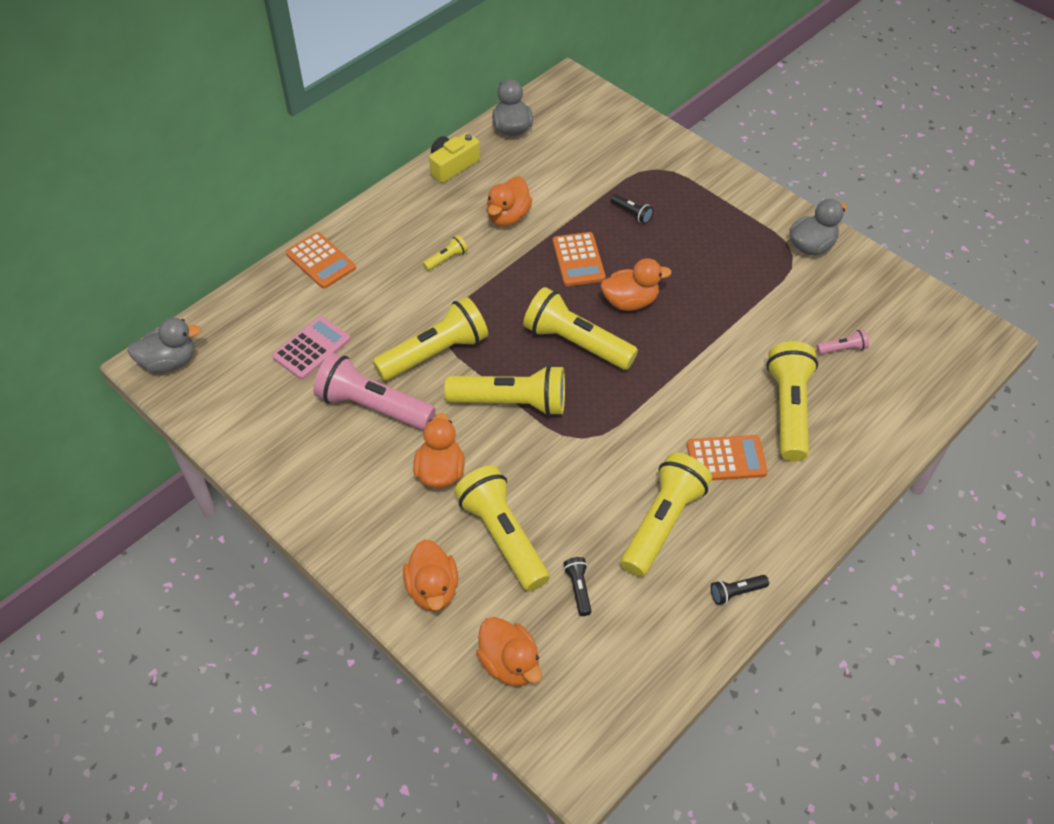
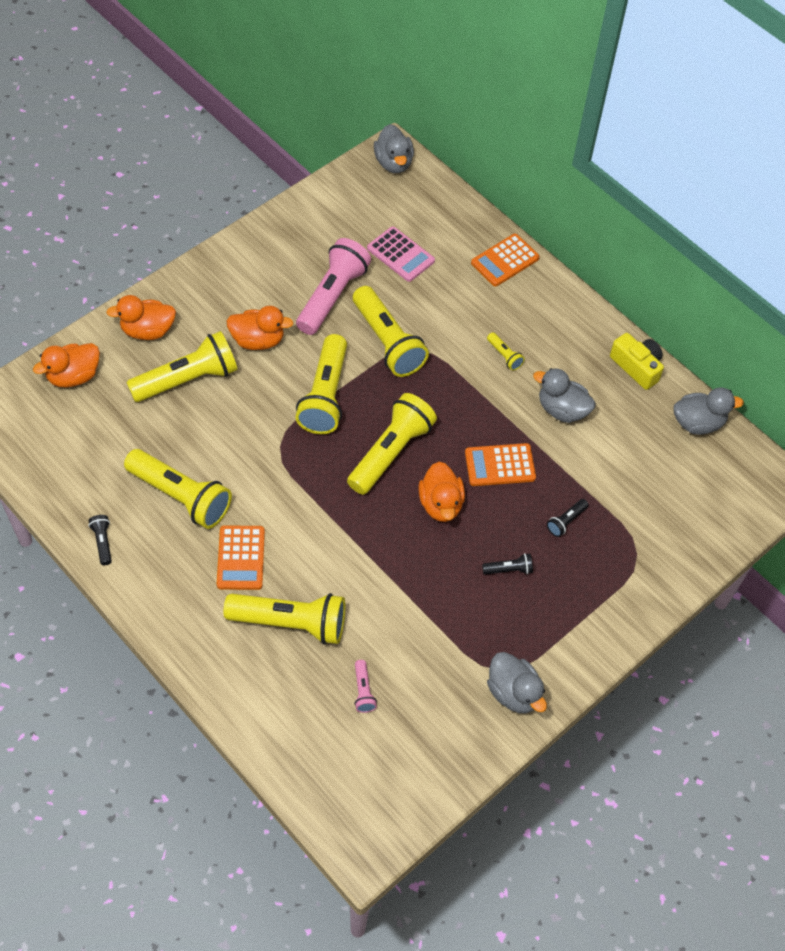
camera: 90 degrees right, 5 degrees up
orange duck [486,176,532,227] -> grey duck [533,368,596,423]
black flashlight [563,557,591,616] -> black flashlight moved to [482,553,533,575]

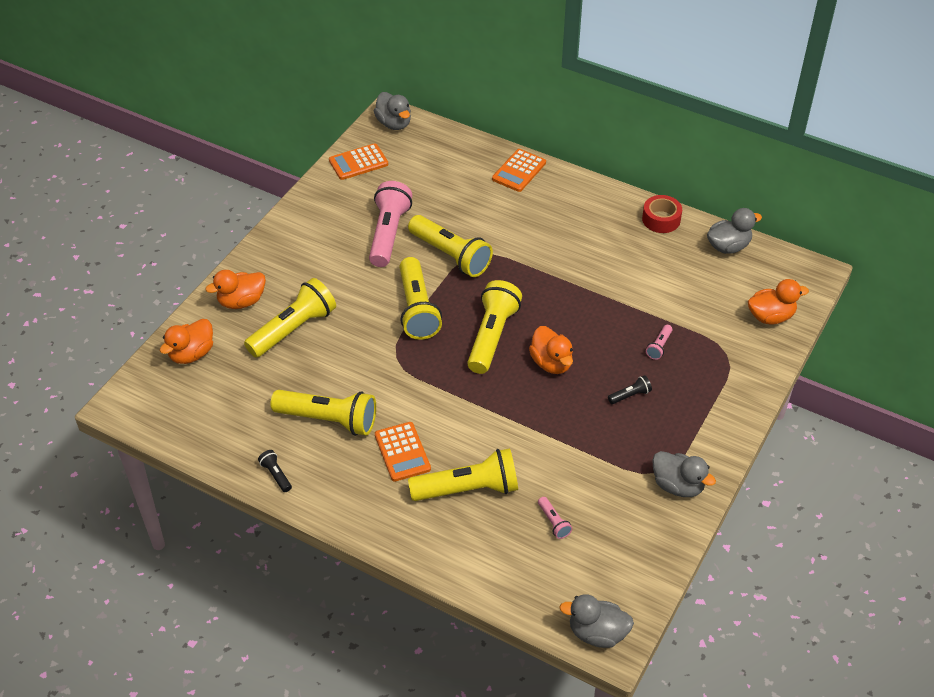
camera: 15 degrees left, 10 degrees down
orange duck [226,306,294,350] -> orange duck moved to [748,279,809,325]
pink calculator [367,227,435,282] -> none
orange calculator [465,443,536,486] -> orange calculator moved to [329,143,388,180]
yellow flashlight [487,332,525,371] -> none
grey duck [533,368,596,423] -> grey duck moved to [559,594,634,648]
black flashlight [547,499,589,537] -> pink flashlight [646,325,672,360]
yellow camera [610,333,664,390] -> red tape [642,195,682,233]

